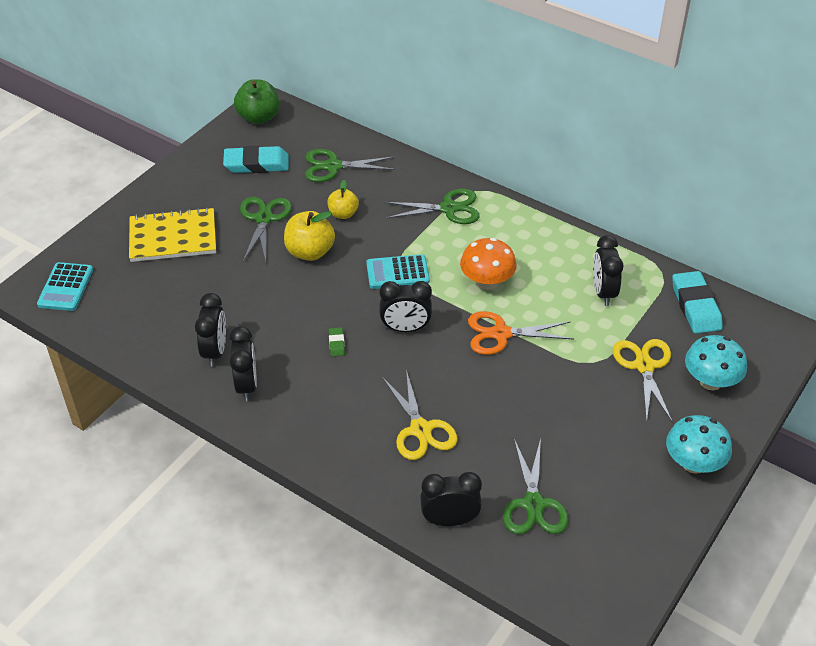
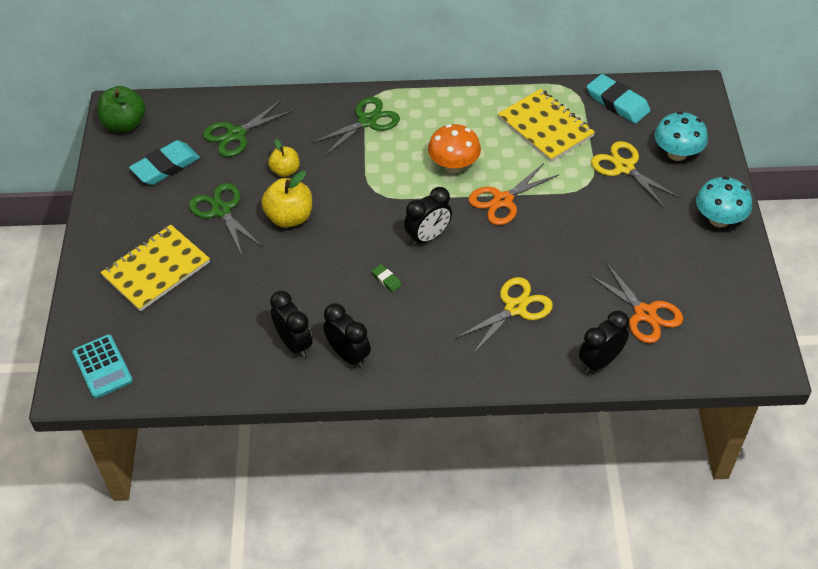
camera: 35 degrees left, 5 degrees up
turquoise calculator [366,254,430,289] -> none
yellow scissors [383,370,458,460] -> yellow scissors turned 75 degrees counterclockwise [456,277,553,354]
green scissors [503,439,569,534] -> orange scissors [588,262,683,343]
black clock [593,235,623,306] -> yellow notebook [498,89,595,162]

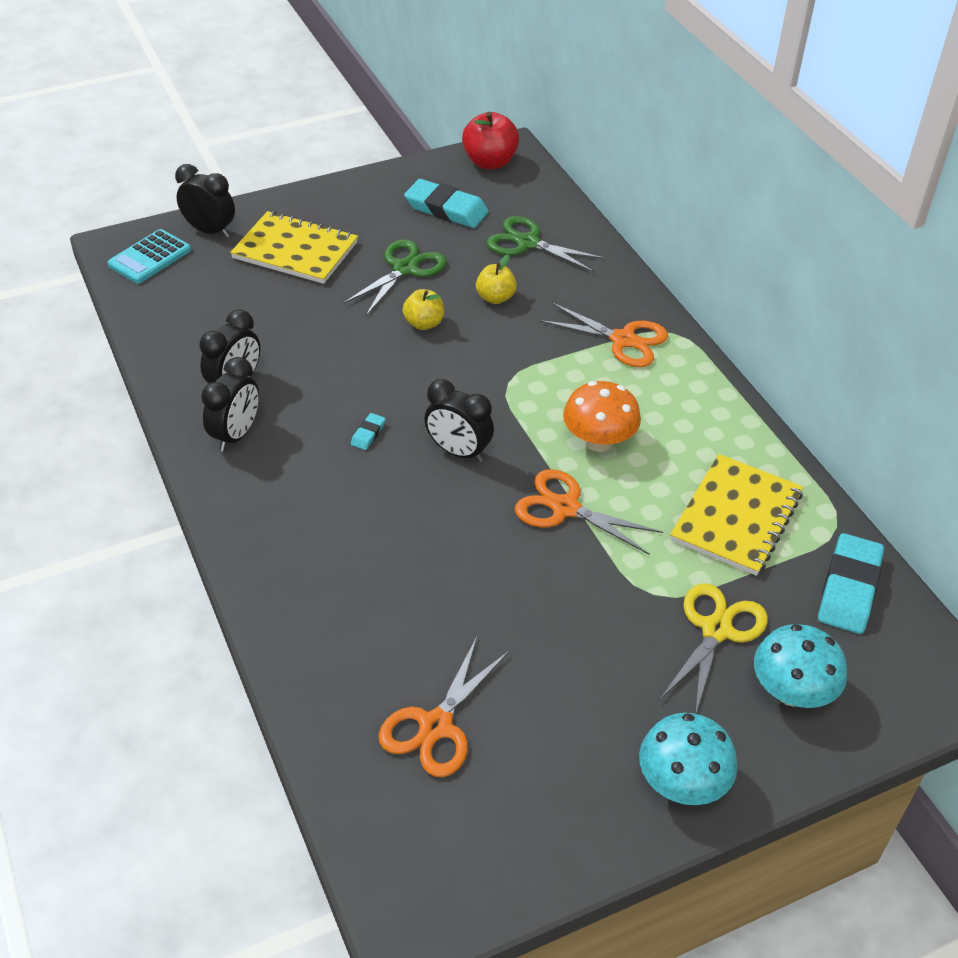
camera: 65 degrees right, 5 degrees down
green apple [97,86,146,132] -> red apple [462,112,519,169]
yellow apple [261,171,312,228] -> yellow apple [403,289,444,330], size x0.64
green scissors [312,97,400,156] -> orange scissors [539,302,668,367]
green eraser [372,264,402,292] -> turquoise eraser [351,413,386,450]
yellow scissors [456,277,553,354] -> none
black clock [579,311,629,374] -> black clock moved to [175,164,235,238]

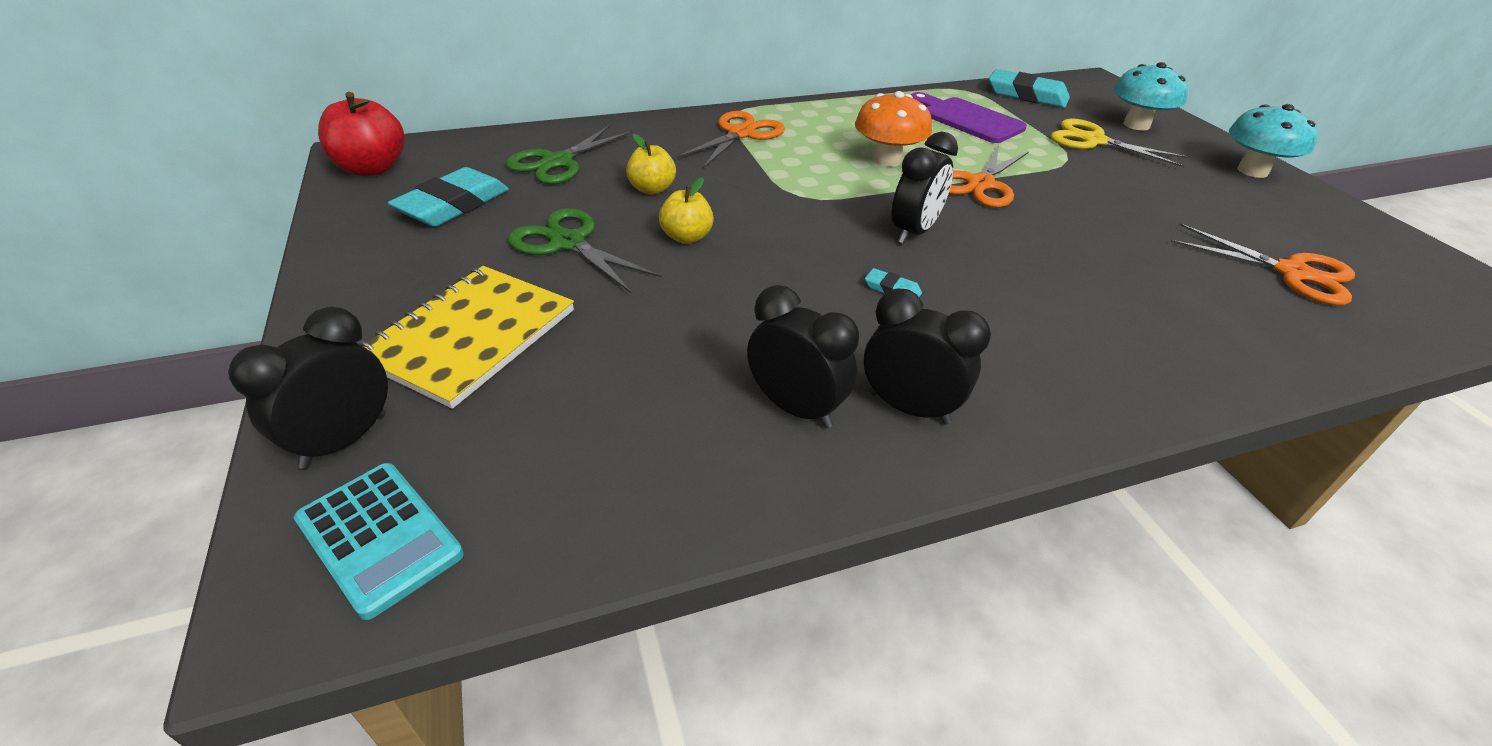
camera: 85 degrees left, 5 degrees down
yellow notebook [670,454,803,576] -> purple cutting board [911,92,1027,143]

